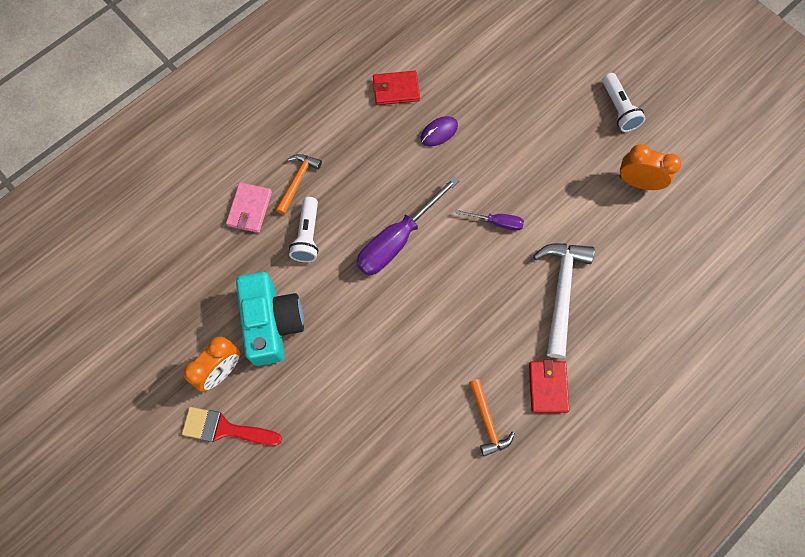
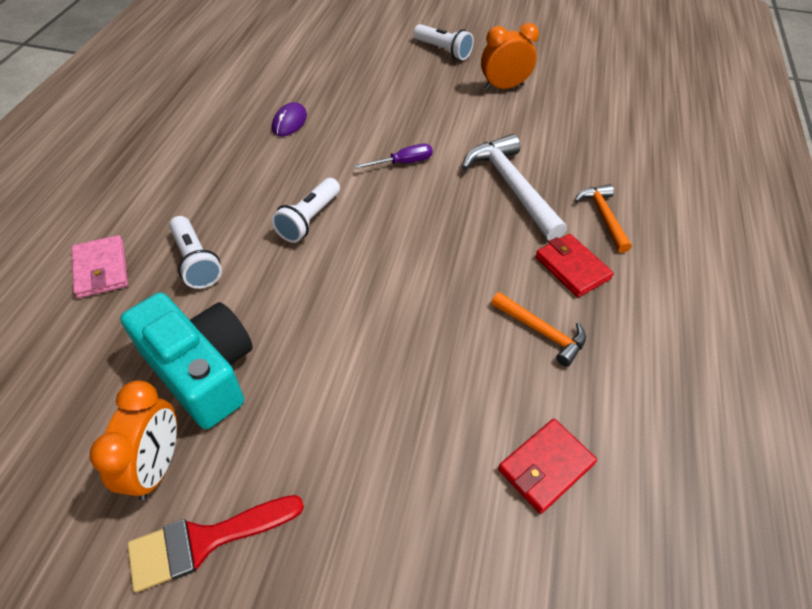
camera: 35 degrees left, 20 degrees down
orange hammer [276,154,322,215] -> orange hammer moved to [575,184,632,253]
purple screwdriver [356,176,459,275] -> white flashlight [272,178,340,243]
red wallet [373,71,420,105] -> red wallet moved to [498,419,597,514]

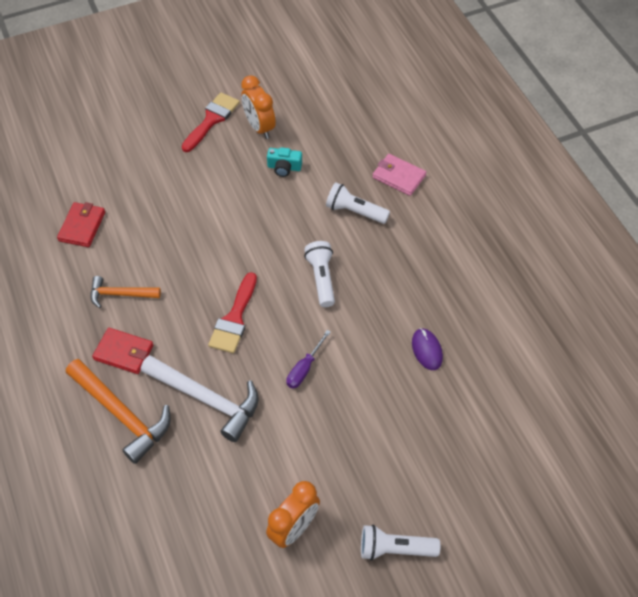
camera: 145 degrees right, 5 degrees up
turquoise camera [120,292,253,429] -> turquoise camera [267,147,302,177], size x0.45
orange hammer [575,184,632,253] -> orange hammer [66,359,171,464], size x1.69
none -> red brush [208,272,257,353]

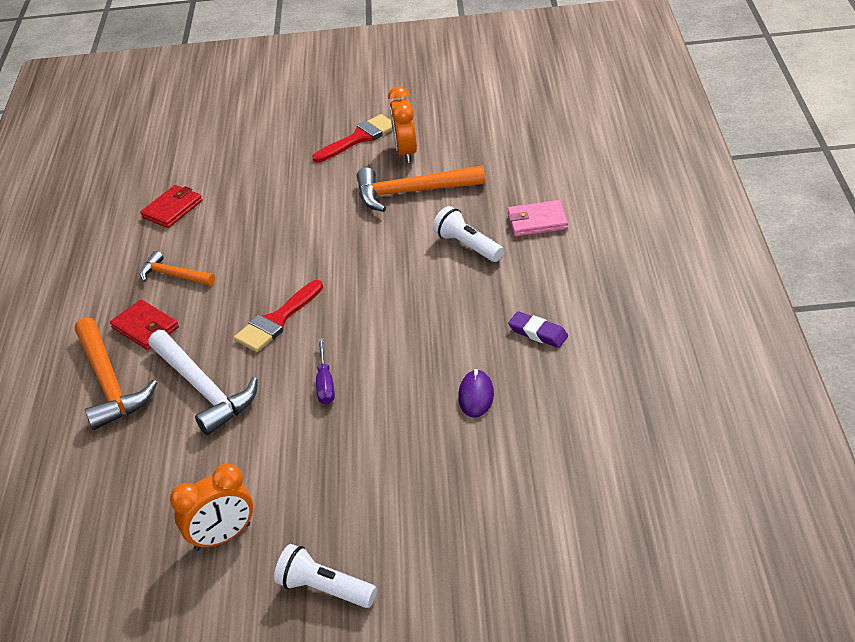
camera: 25 degrees right, 15 degrees down
turquoise camera [267,147,302,177] -> orange hammer [357,165,485,212]
purple screwdriver [286,330,331,389] -> purple screwdriver turned 60 degrees counterclockwise [316,338,335,405]
white flashlight [304,241,335,307] -> none
pink wallet [372,154,426,196] -> pink wallet turned 60 degrees counterclockwise [507,200,568,237]
none -> purple eraser [508,311,568,348]

